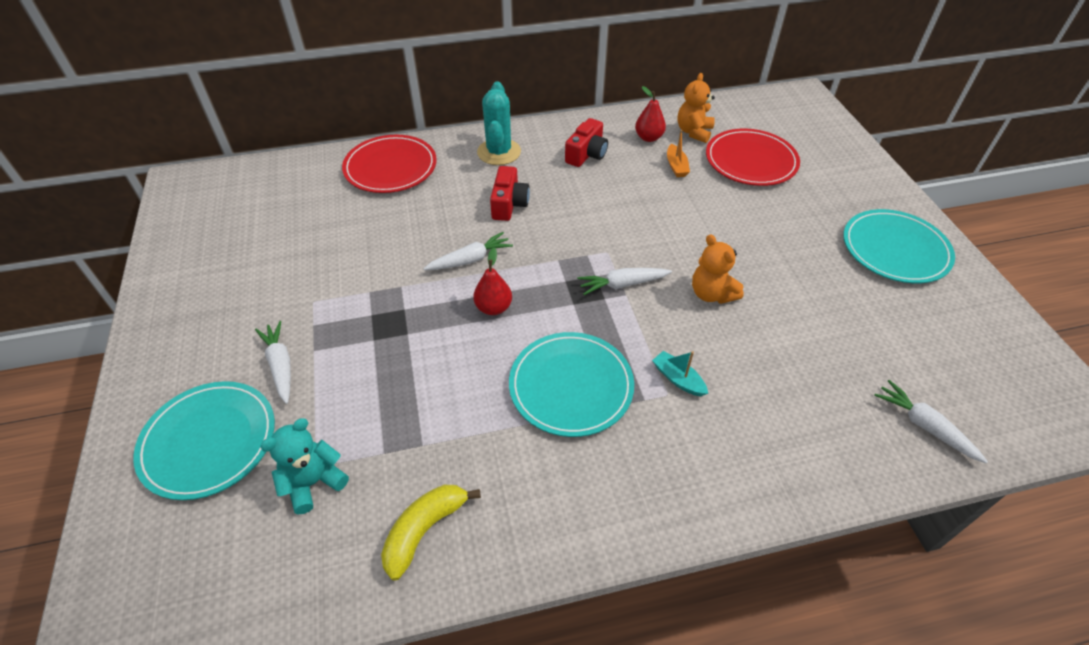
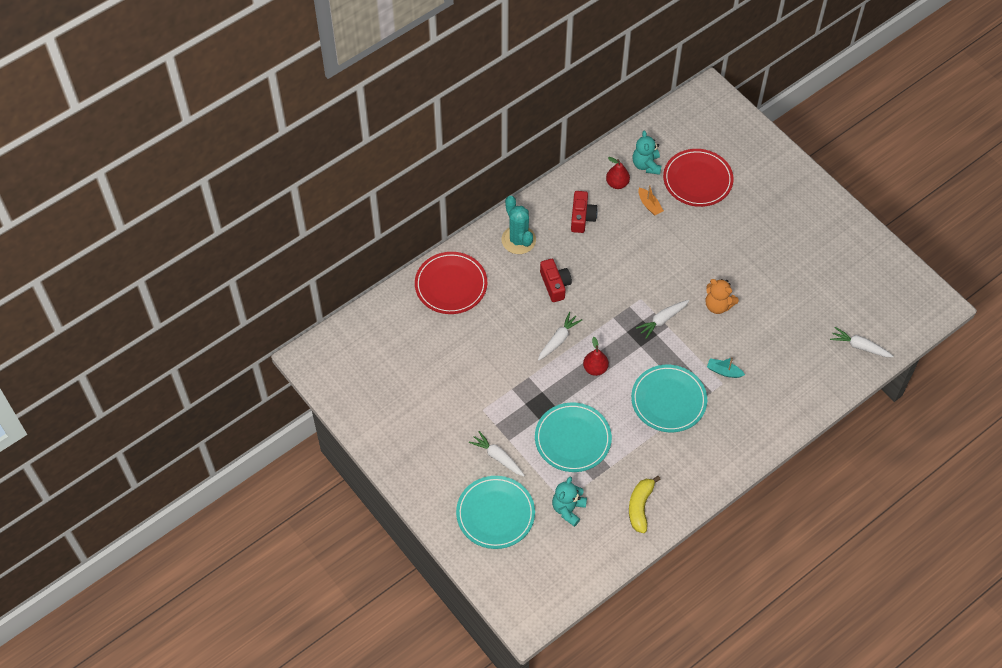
camera: 25 degrees left, 10 degrees up
orange teddy bear [677,73,715,143] -> turquoise teddy bear [633,131,661,175]
turquoise plate [843,209,955,283] -> turquoise plate moved to [535,402,612,472]

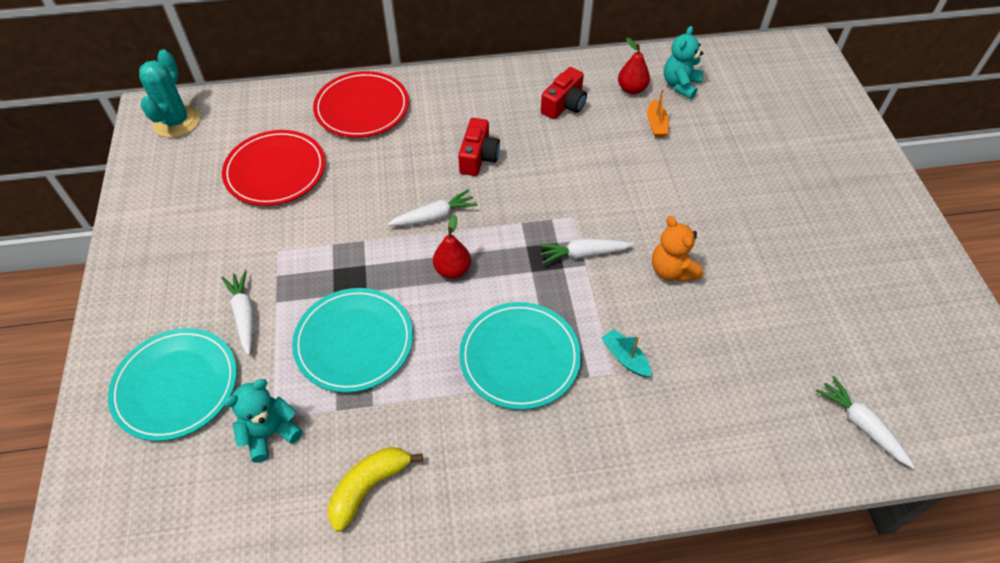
camera: 30 degrees right, 5 degrees down
turquoise cactus [502,196,536,254] -> turquoise cactus moved to [139,49,200,138]
red plate [663,149,734,207] -> red plate moved to [222,130,325,206]

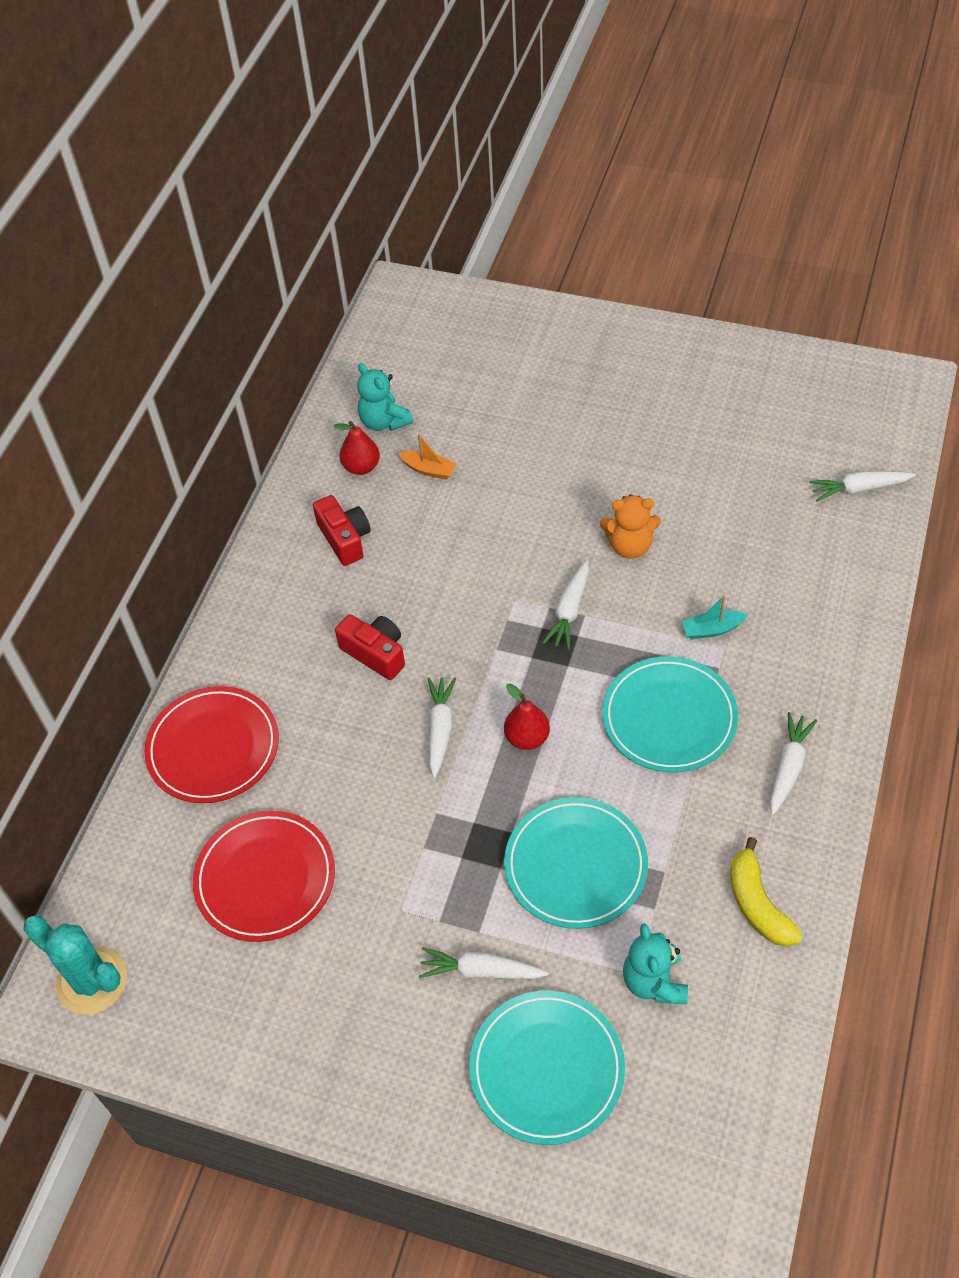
camera: 60 degrees left, 0 degrees up
none -> white carrot [770,712,817,815]

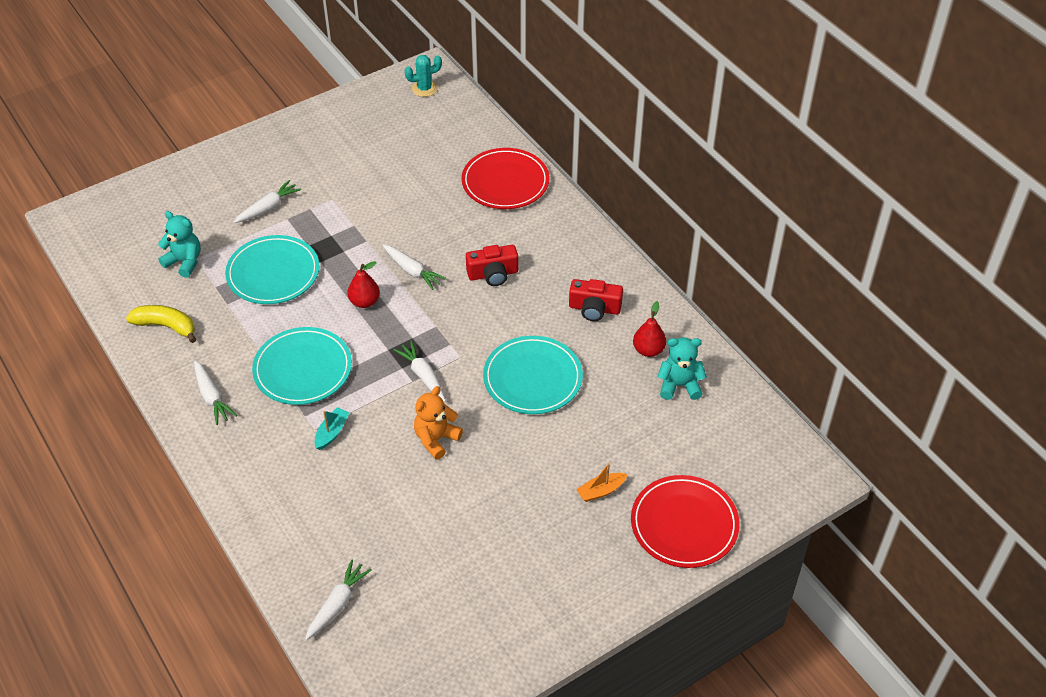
camera: 125 degrees right, 5 degrees down
turquoise cactus [23,915,127,1015] -> turquoise cactus [405,55,442,97], size x0.66
red plate [193,811,335,942] -> red plate moved to [631,475,740,568]
orange boat [398,434,457,480] -> orange boat moved to [576,463,628,502]
turquoise plate [469,991,625,1145] -> turquoise plate moved to [483,336,583,414]

